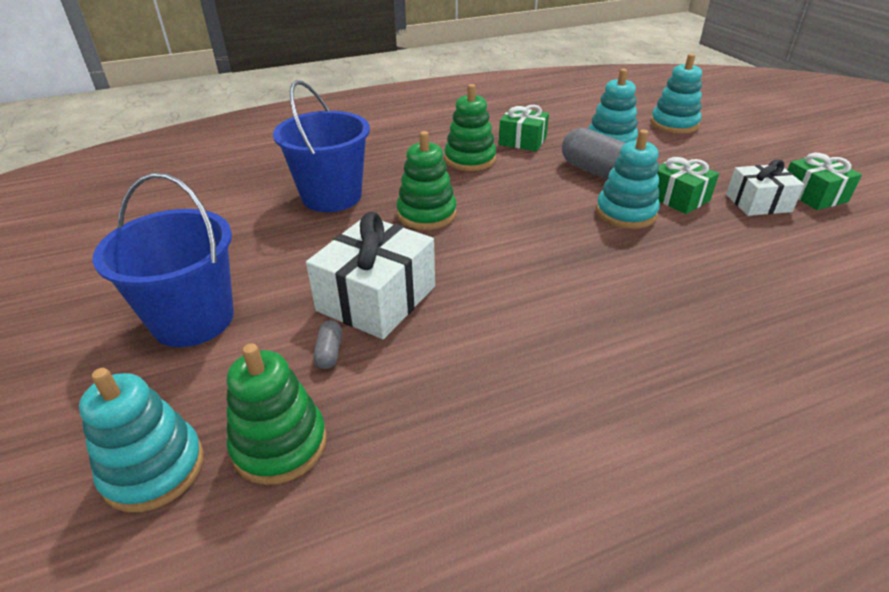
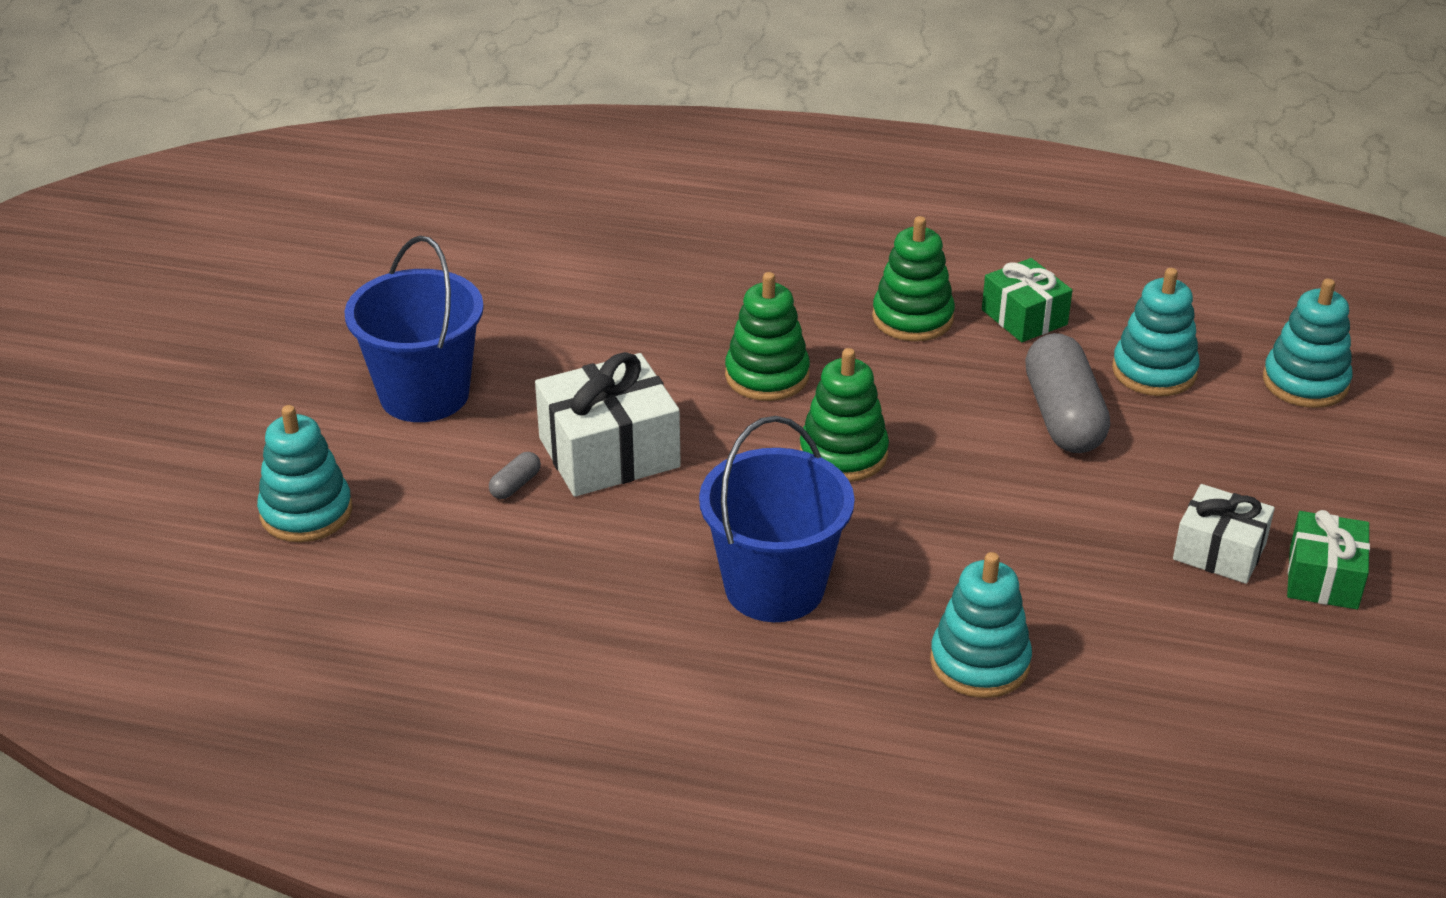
camera: 35 degrees right, 0 degrees up
green stacking toy [227,343,327,485] -> green stacking toy moved to [800,348,889,482]
blue bucket [273,80,370,212] -> blue bucket moved to [699,416,855,622]
turquoise stacking toy [596,130,660,229] -> turquoise stacking toy moved to [930,552,1032,698]
green gift [657,157,719,214] -> none

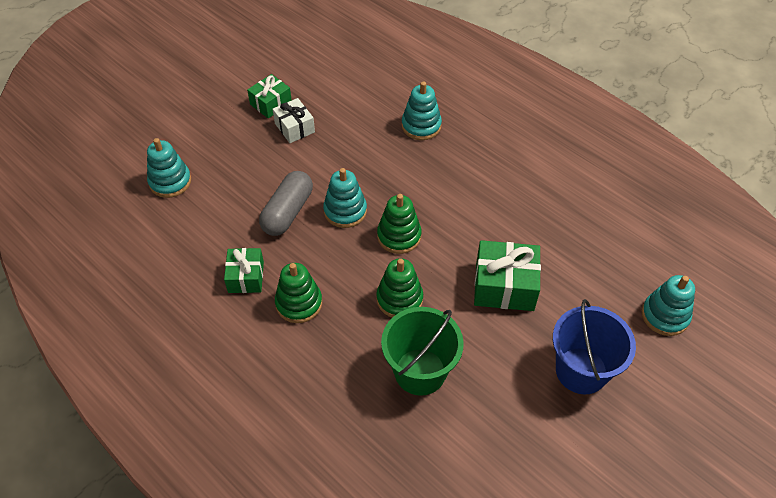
camera: 150 degrees left, 15 degrees up
grey capsule [489,452,541,499] -> none
white gift [535,352,681,497] -> green gift [474,240,541,311]
blue bucket [699,416,855,622] -> none
turquoise stacking toy [1112,268,1200,396] -> turquoise stacking toy moved to [323,168,367,228]
none -> green bucket [381,307,464,396]

